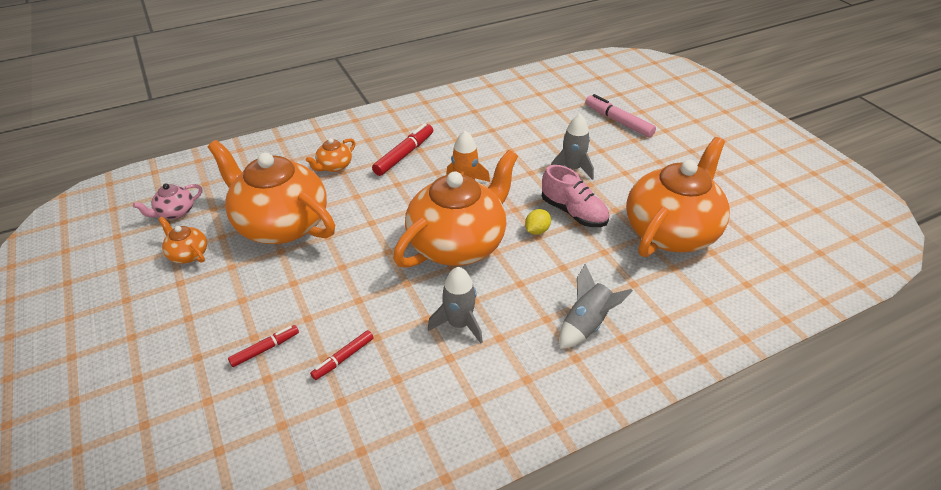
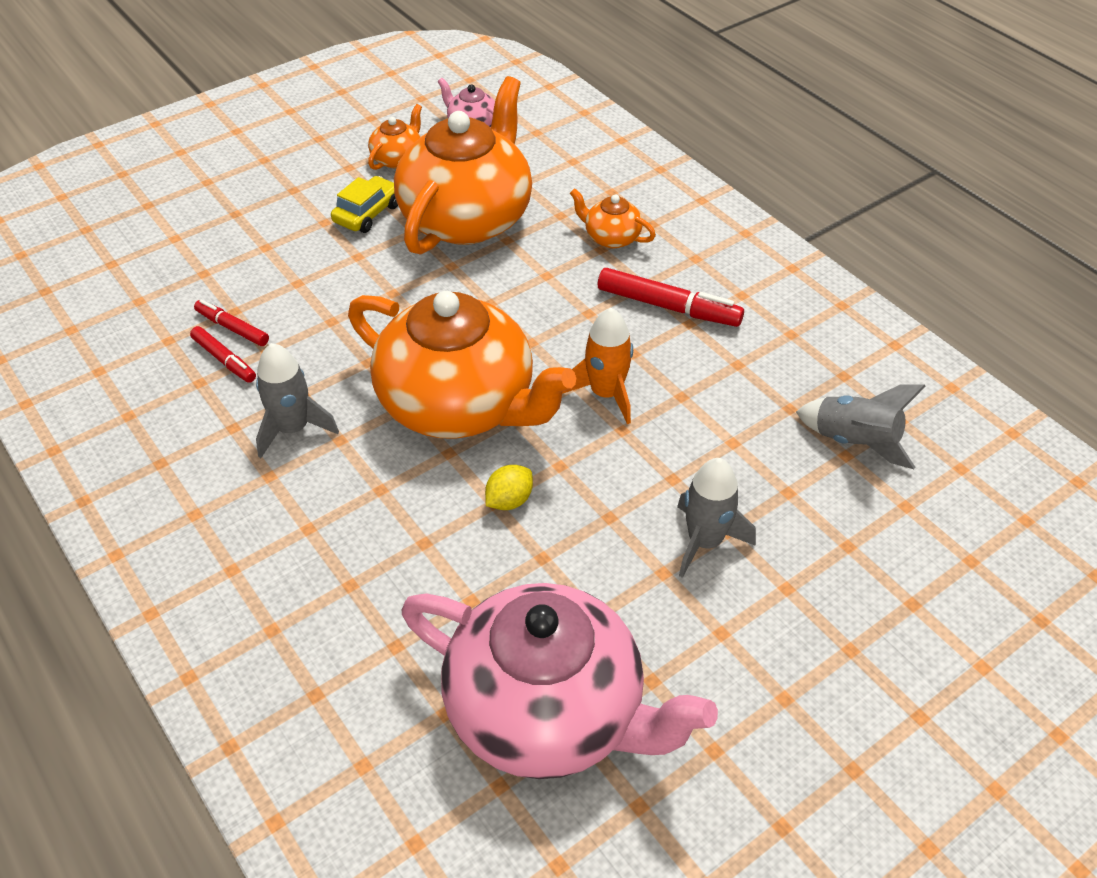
camera: 80 degrees right, 5 degrees up
red marker [228,325,299,367] -> red marker moved to [190,326,256,383]
yellow lemon [525,209,551,235] -> yellow lemon turned 75 degrees counterclockwise [485,465,533,510]
pink shoe [542,165,609,227] -> none
grey rocket [559,264,633,349] -> grey rocket moved to [796,385,926,469]
pink marker [585,94,656,138] -> none
orange teapot [626,137,730,257] -> pink teapot [402,583,718,779]
none -> yellow car [331,176,398,233]

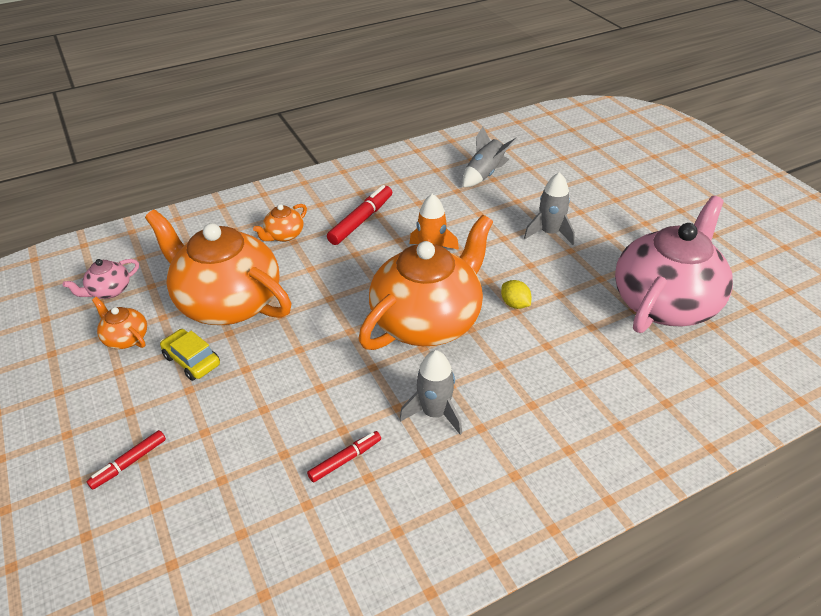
camera: 80 degrees left, 5 degrees down
red marker [194,300,269,346] -> red marker moved to [87,430,166,490]

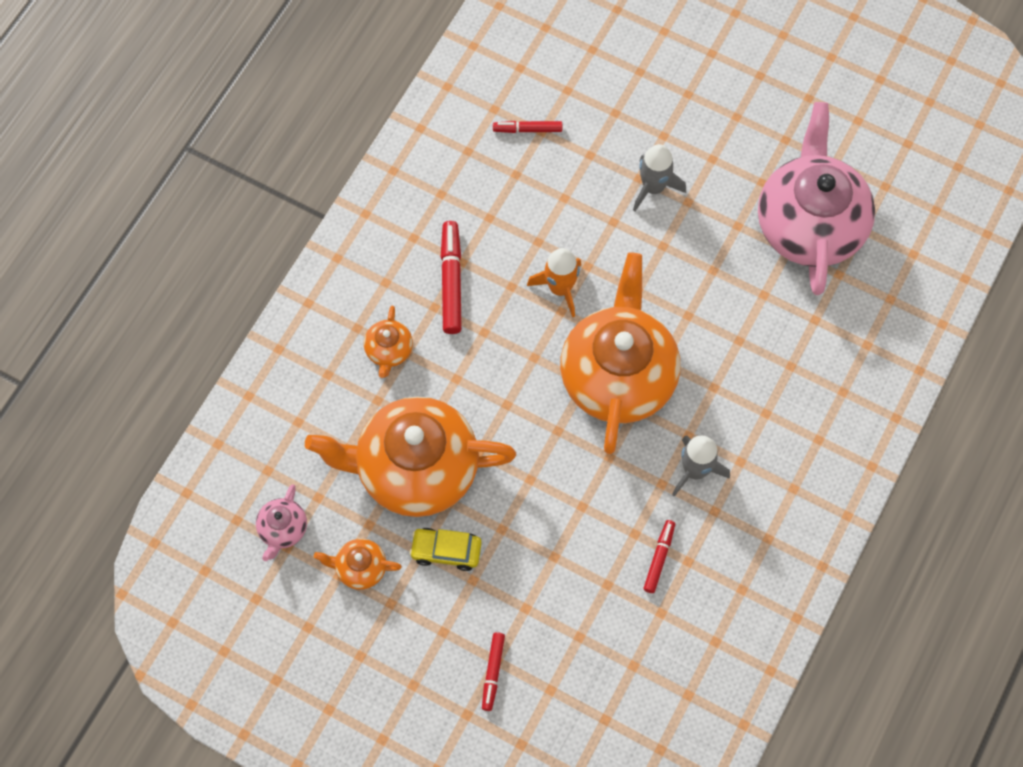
camera: 35 degrees left, 25 degrees up
grey rocket [463,127,517,187] -> red marker [493,121,562,133]
yellow lemon [501,280,531,309] -> none

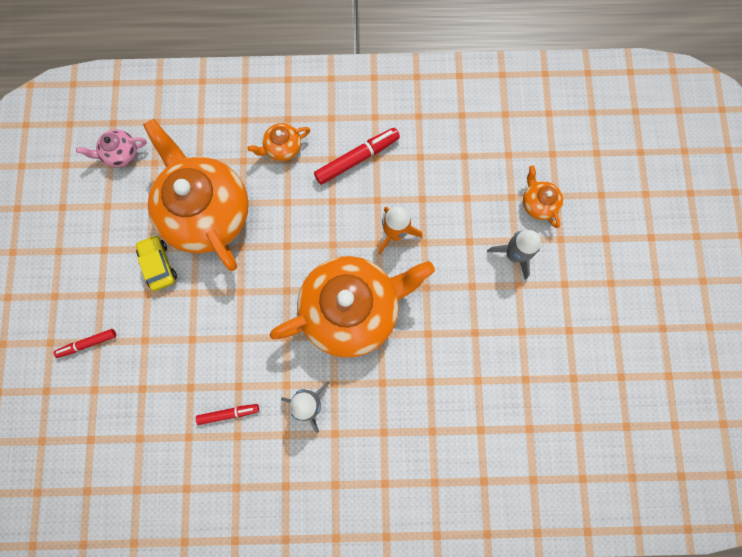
camera: 60 degrees right, 10 degrees up
orange teapot [314,539,402,590] -> orange teapot moved to [523,165,563,228]
red marker [493,121,562,133] -> none
pink teapot [758,102,875,295] -> none

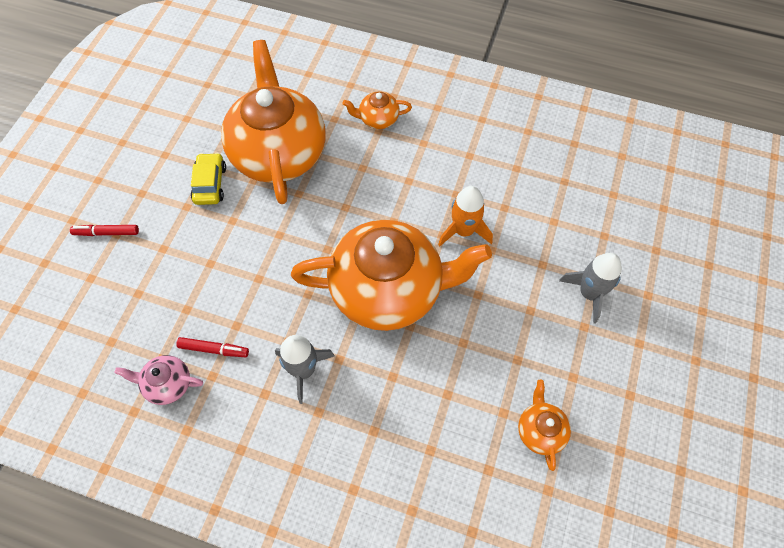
camera: 20 degrees right, 15 degrees down
pink teapot [76,129,147,168] -> pink teapot moved to [115,355,203,405]
red marker [314,128,400,185] -> none
orange teapot [523,165,563,228] -> orange teapot moved to [518,380,571,471]

